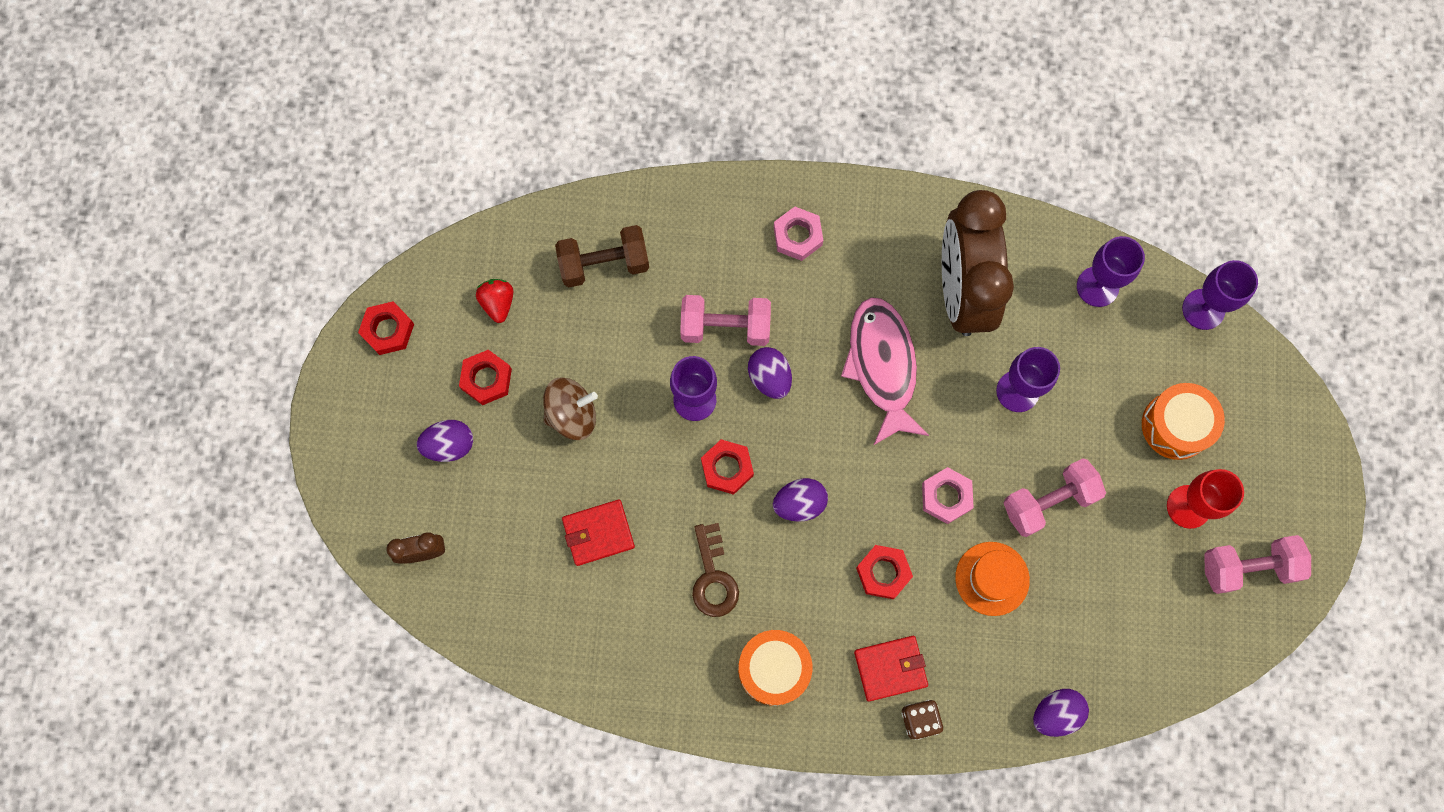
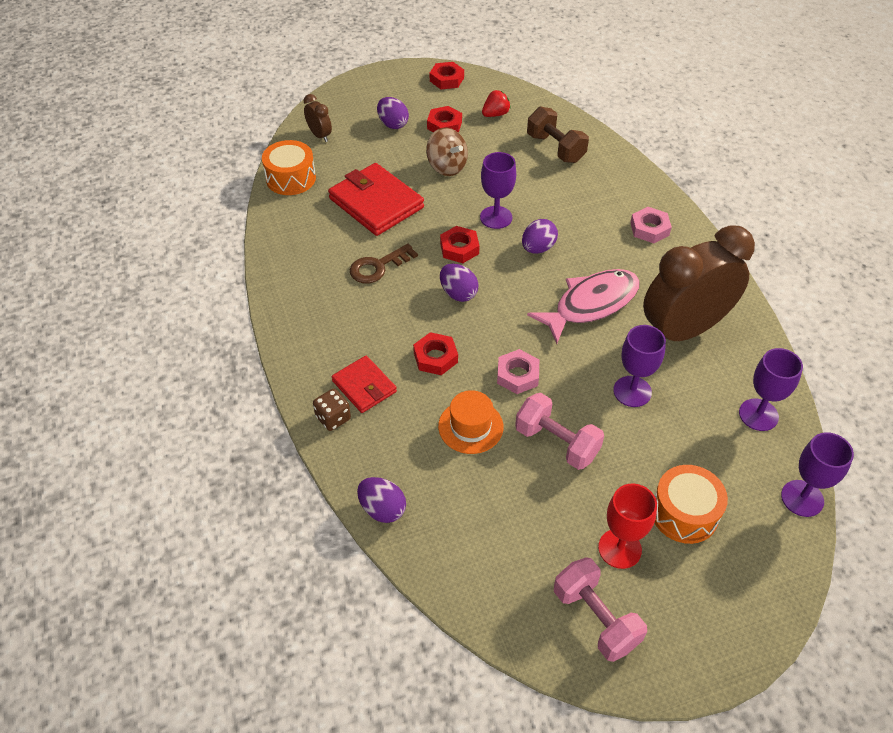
camera: 65 degrees right, 25 degrees down
red wallet [562,499,635,566] -> red wallet [328,163,424,236], size x1.71
pink dumbbell [680,295,771,346] -> none
orange drum [738,630,812,706] -> orange drum moved to [262,140,316,195]

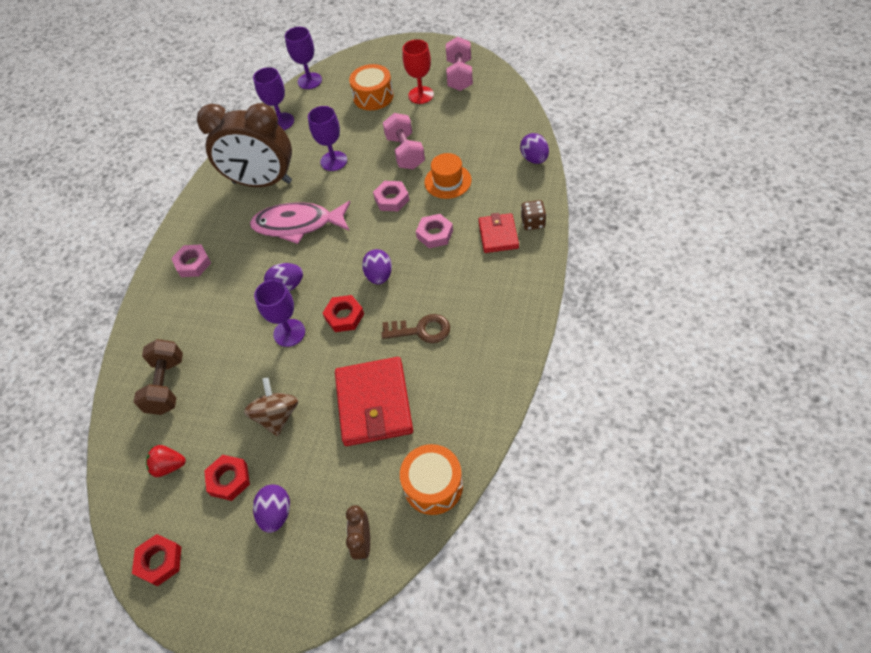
camera: 140 degrees left, 5 degrees up
red nut [413,332,458,375] -> pink nut [416,214,453,248]

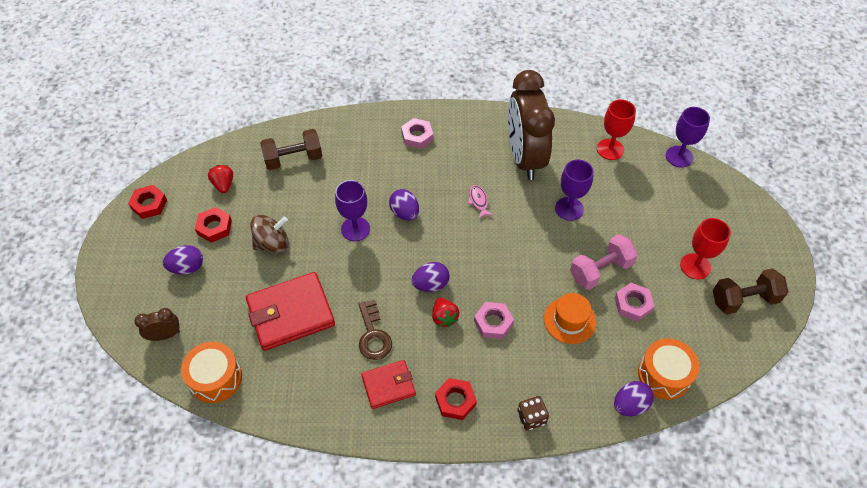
camera: 70 degrees right, 0 degrees up
pink fish [250,201,350,244] -> pink fish [468,185,493,219], size x0.41
purple goblet [253,67,294,130] -> red goblet [597,99,636,160]
red nut [323,295,364,332] -> red nut moved to [435,378,477,420]
orange drum [349,64,394,110] -> orange drum moved to [638,338,699,400]
pink nut [373,181,409,211] -> pink nut moved to [614,283,655,322]
pink dumbbell [446,36,473,91] -> brown dumbbell [713,268,788,315]
red wallet [478,213,519,253] -> red wallet moved to [361,360,416,409]
none -> red strawberry [432,298,459,327]

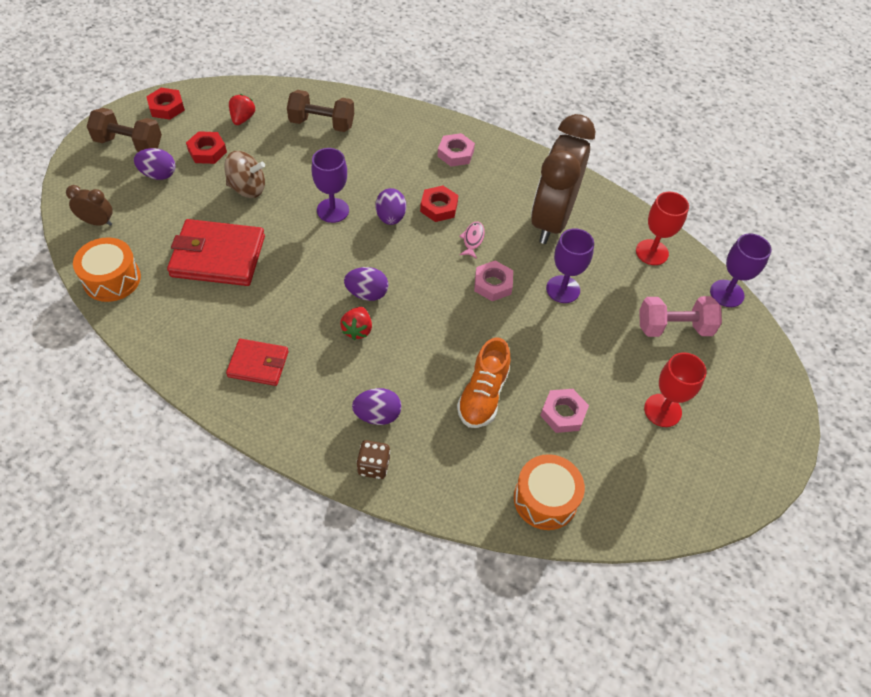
camera: 25 degrees right, 0 degrees up
brown key [358,299,392,360] -> none
red nut [435,378,477,420] -> red nut moved to [420,186,458,222]
pink nut [474,302,514,339] -> pink nut moved to [474,261,513,301]
orange hat [544,293,596,344] -> orange shoe [457,337,510,428]
pink dumbbell [570,234,638,290] -> pink dumbbell moved to [639,296,722,337]
purple egg [614,381,654,416] -> purple egg moved to [352,388,401,425]
brown dumbbell [713,268,788,315] -> brown dumbbell moved to [87,108,162,152]

